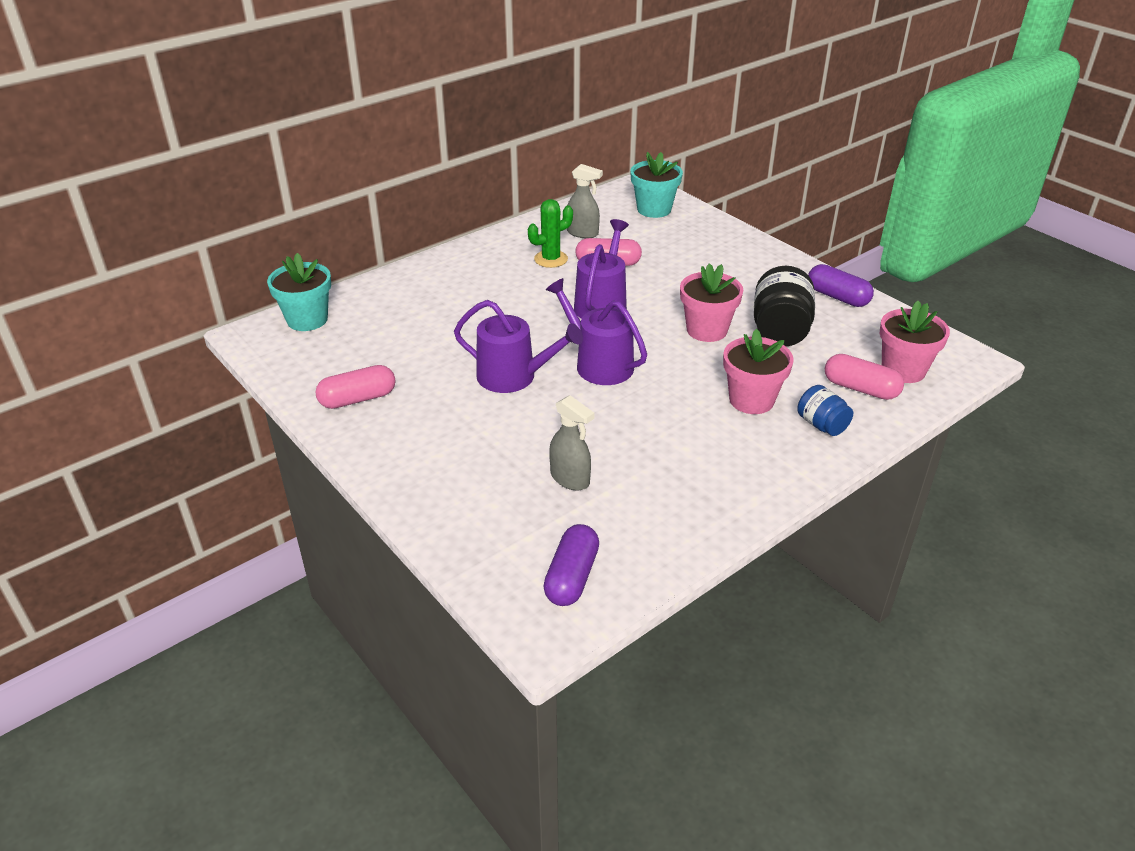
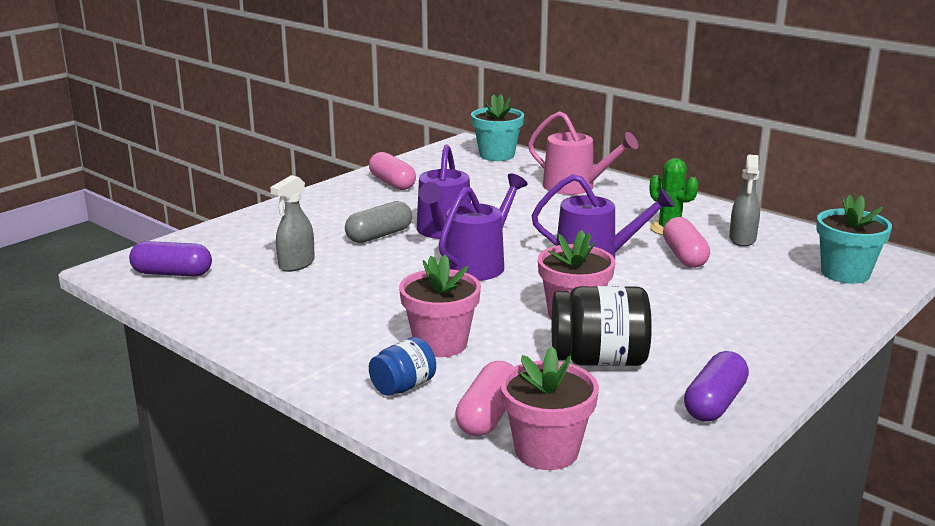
camera: 80 degrees right, 15 degrees down
none -> grey capsule [345,201,412,243]
none -> pink watering can [528,111,638,195]

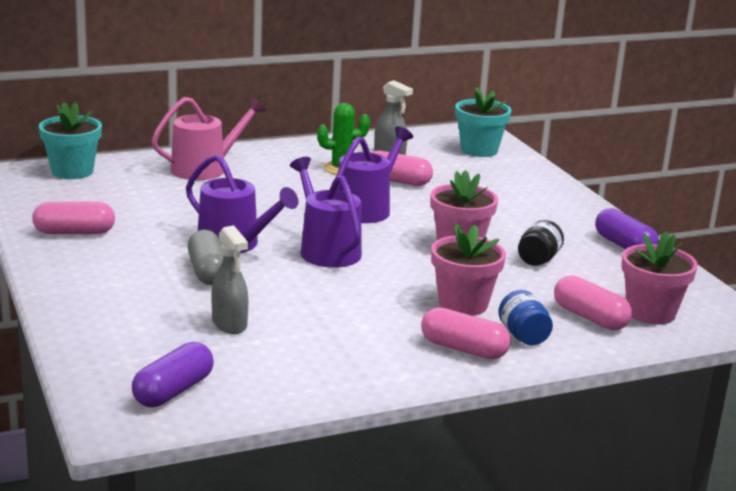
camera: 65 degrees left, 0 degrees up
black jar [552,286,652,366] -> black jar [518,220,564,266], size x0.57
none -> pink capsule [421,307,511,359]

